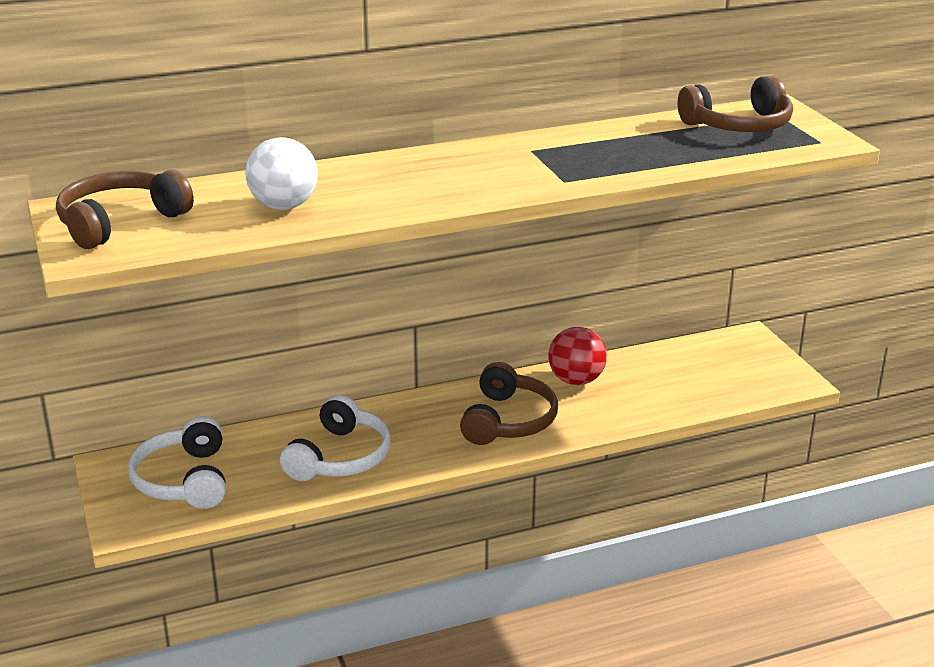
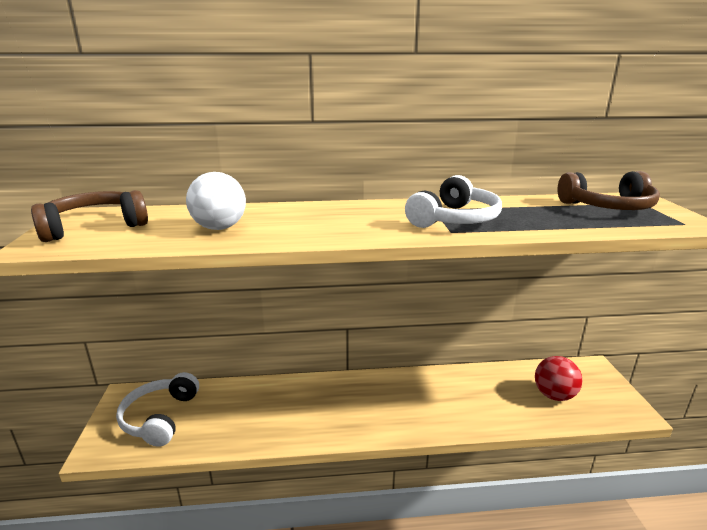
camera: 15 degrees right, 5 degrees down
white headphones [280,395,391,481] -> white headphones moved to [405,175,502,228]
brown headphones [460,362,558,445] -> none
red ball [548,327,607,385] -> red ball moved to [535,356,582,401]

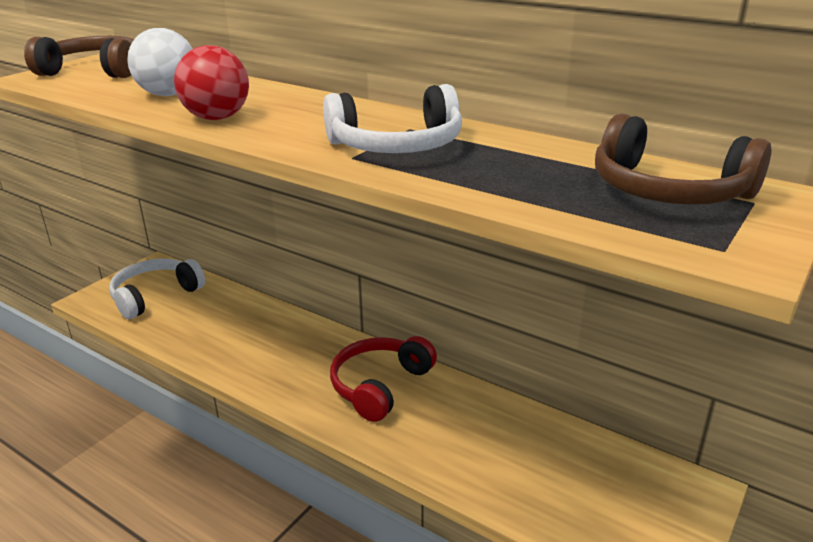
camera: 40 degrees right, 5 degrees up
red ball [535,356,582,401] -> red ball moved to [174,45,249,120]
none -> red headphones [330,336,437,422]

